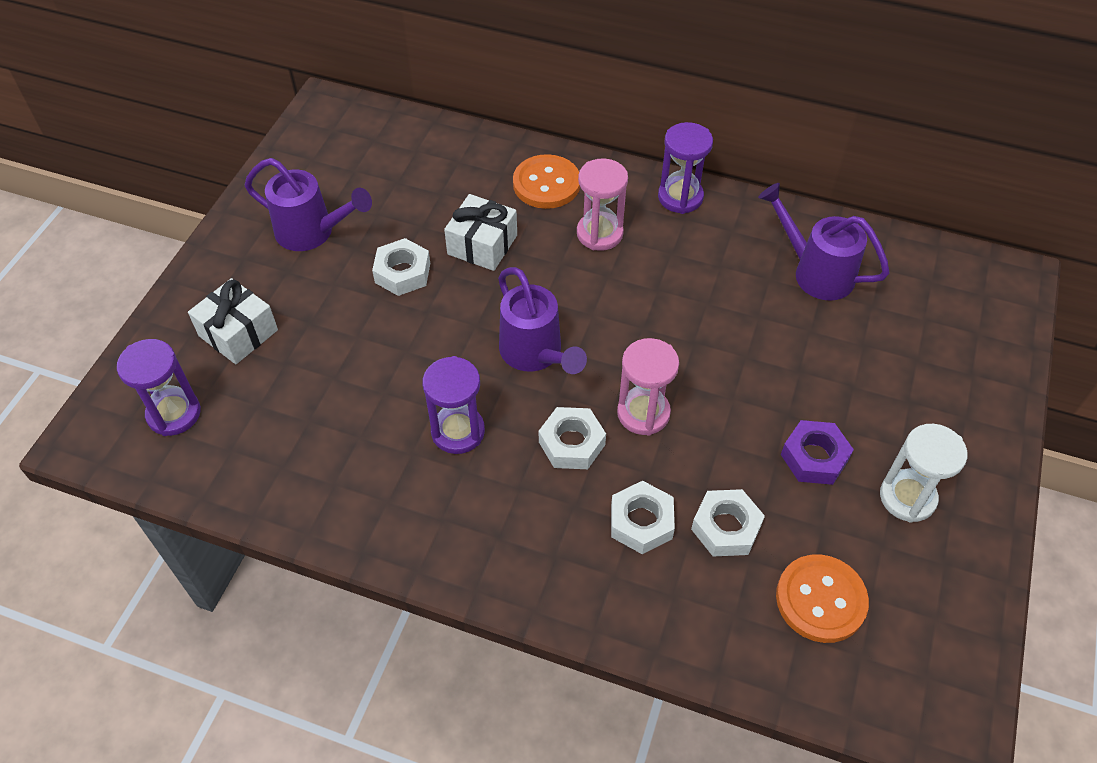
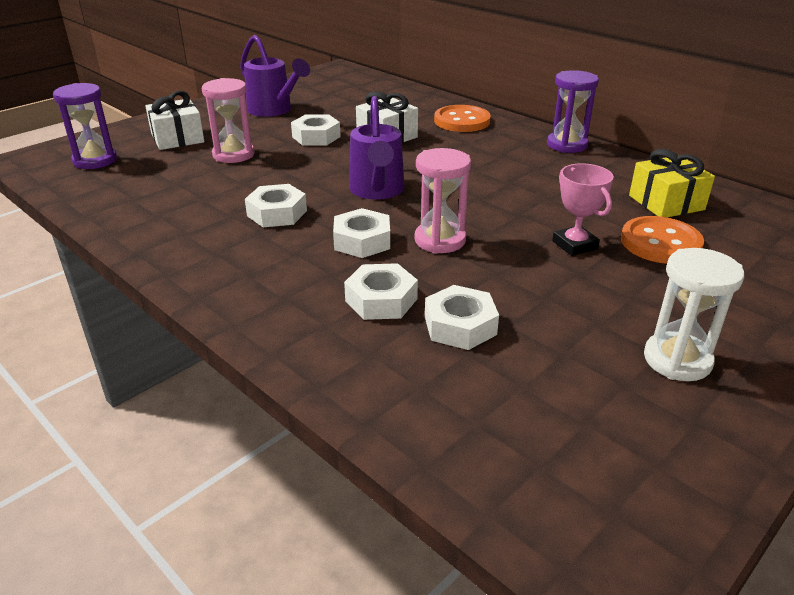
camera: 25 degrees right, 20 degrees down
purple hourglass [422,356,485,454] -> white nut [245,184,307,227]
pink hourglass [577,158,628,251] -> pink hourglass moved to [202,78,254,163]
purple watering can [758,183,890,301] -> yellow gift [629,149,715,217]
orange button [776,554,869,643] -> orange button moved to [621,216,704,264]
purple nut [781,420,854,485] -> none
none -> pink trophy [552,163,614,256]

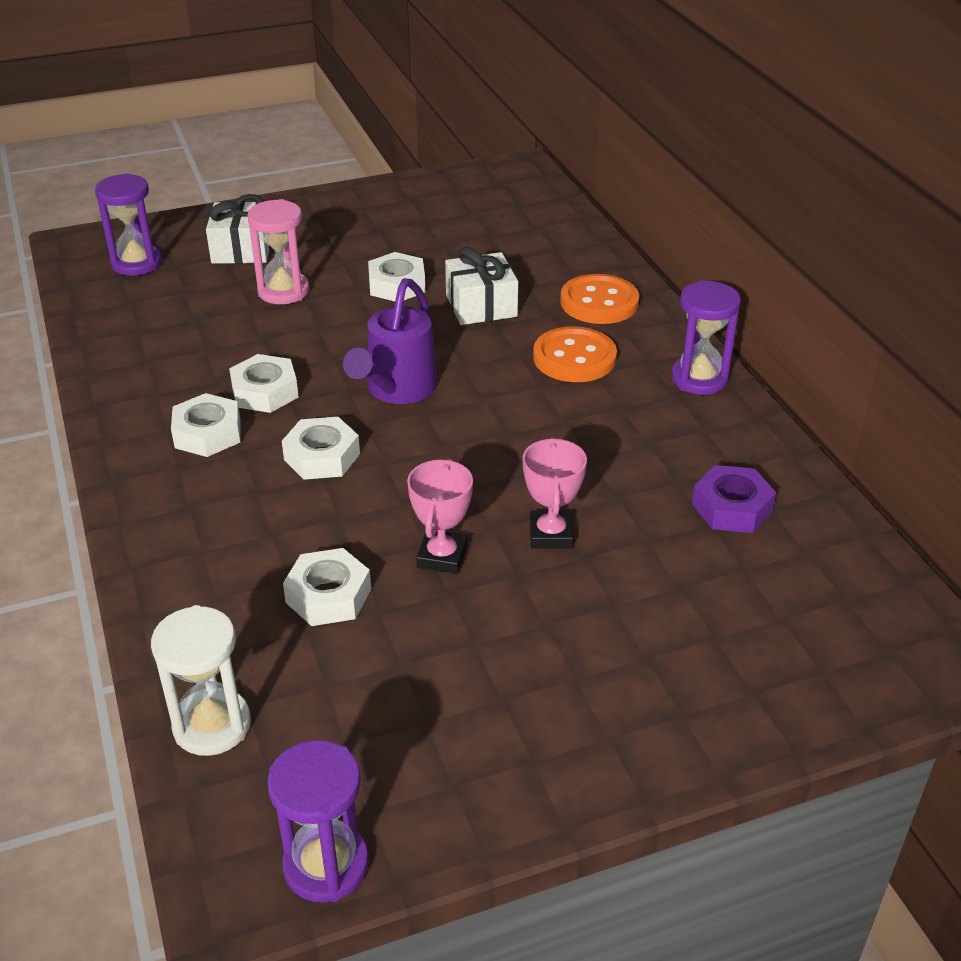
camera: 25 degrees right, 5 degrees up
purple watering can [240,35,310,117] -> none
white nut [344,263,418,320] -> white nut moved to [171,393,241,457]
pink hourglass [415,148,471,254] -> none
orange button [621,216,704,264] -> orange button moved to [533,326,617,382]
yellow gift [629,149,715,217] -> purple nut [692,465,776,533]
white hourglass [644,248,744,381] -> white hourglass moved to [151,605,251,756]
none -> purple hourglass [267,740,369,903]
none -> pink trophy [407,459,473,574]

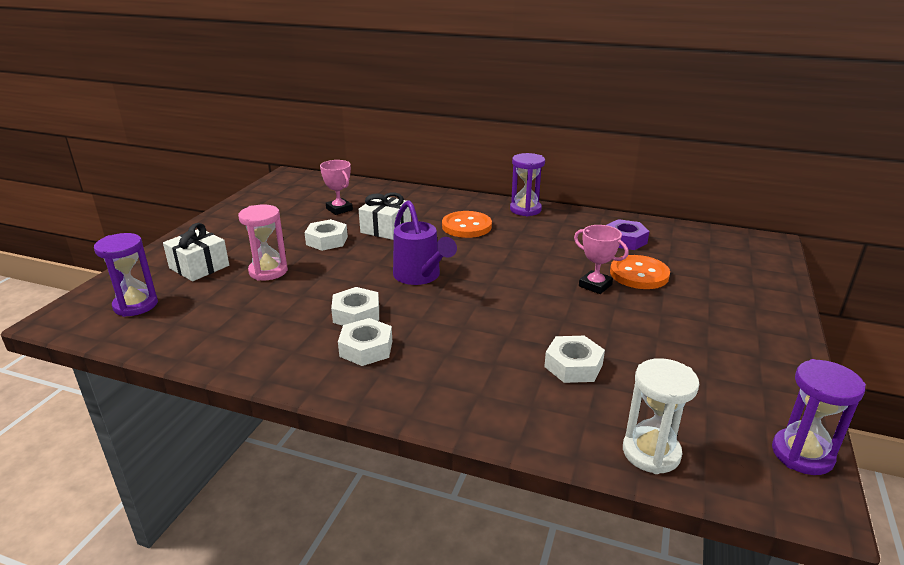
camera: 50 degrees left, 10 degrees down
white nut [282,417,360,480] -> none
pink trophy [407,459,473,574] -> pink trophy moved to [320,160,353,215]
orange button [560,274,639,324] -> orange button moved to [610,255,670,289]

